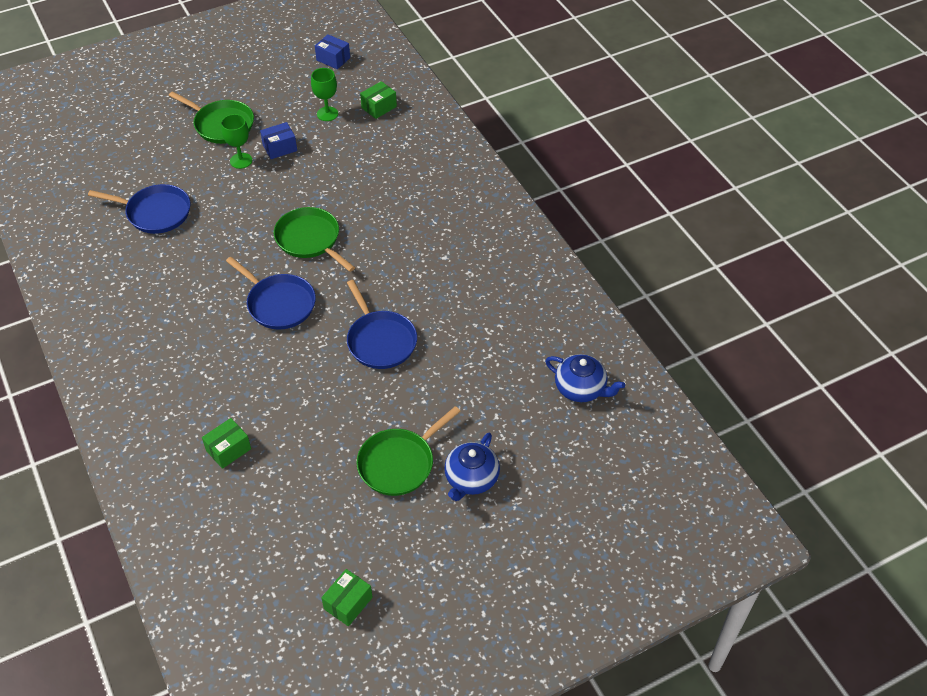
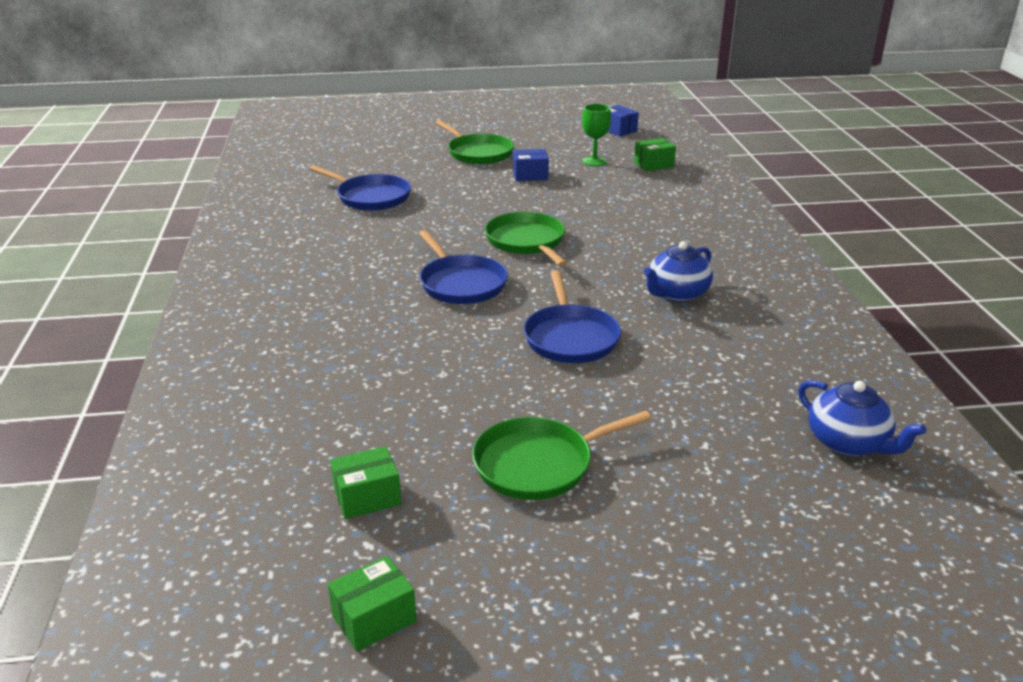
camera: 20 degrees right, 20 degrees down
green box [202,418,251,469] -> green box moved to [330,446,402,519]
green goblet [221,114,252,169] -> none
blue teapot [444,433,500,501] -> blue teapot moved to [644,241,713,302]

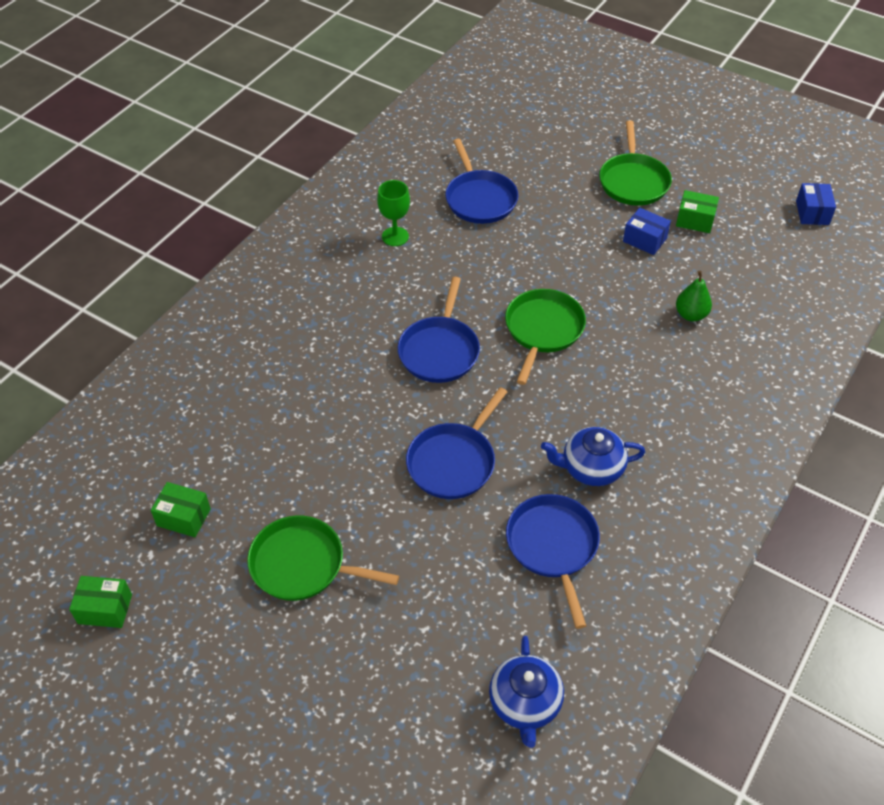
camera: 40 degrees right, 20 degrees up
green goblet [582,104,611,166] -> green goblet moved to [377,180,410,246]
green box [634,138,676,172] -> green box moved to [676,190,719,233]
none -> blue pan [506,494,600,629]
none -> green pear [676,271,712,321]

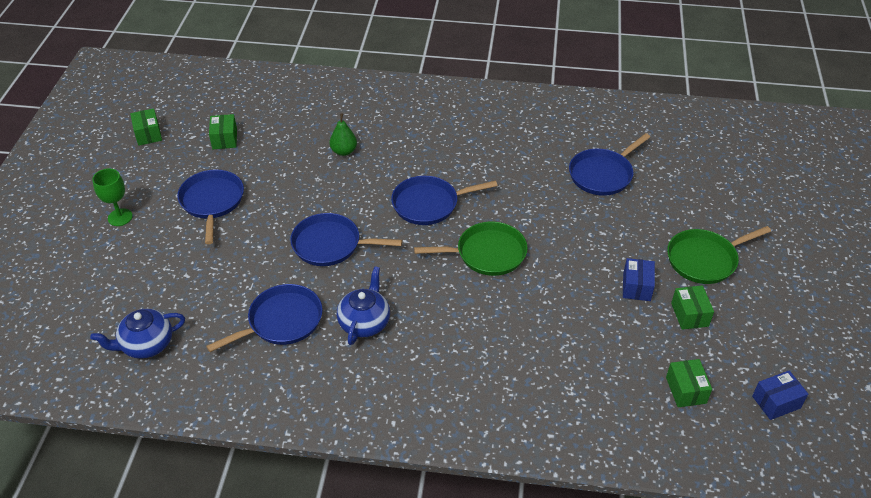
camera: 65 degrees right, 5 degrees down
green pan [247,515,399,601] -> blue pan [177,170,244,244]
green goblet [377,180,410,246] -> green goblet moved to [92,168,133,226]
blue teapot [541,427,645,486] -> blue teapot turned 45 degrees clockwise [337,266,390,345]
green pear [676,271,712,321] -> green pear moved to [329,113,357,156]
none -> green box [666,359,712,407]

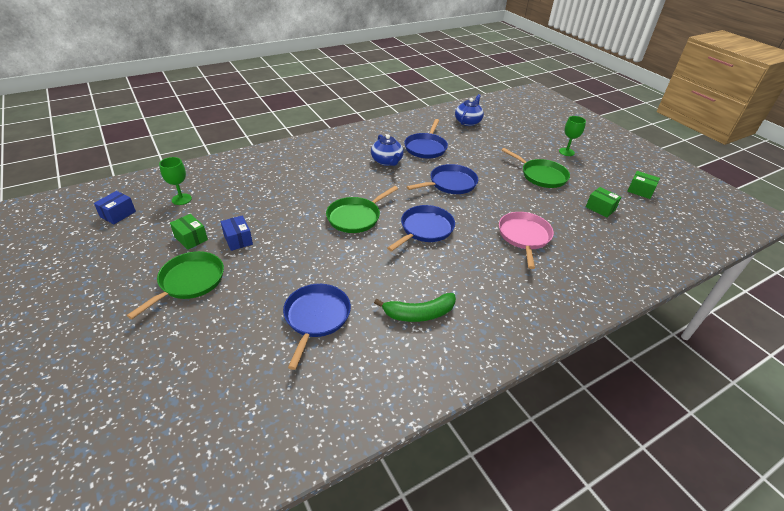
camera: 140 degrees right, 5 degrees down
blue pan [177,170,244,244] -> green pan [501,148,570,188]
green pear [329,113,357,156] -> pink pan [499,212,554,269]
green box [666,359,712,407] -> green goblet [159,157,192,205]
none -> green banana [374,293,456,322]

